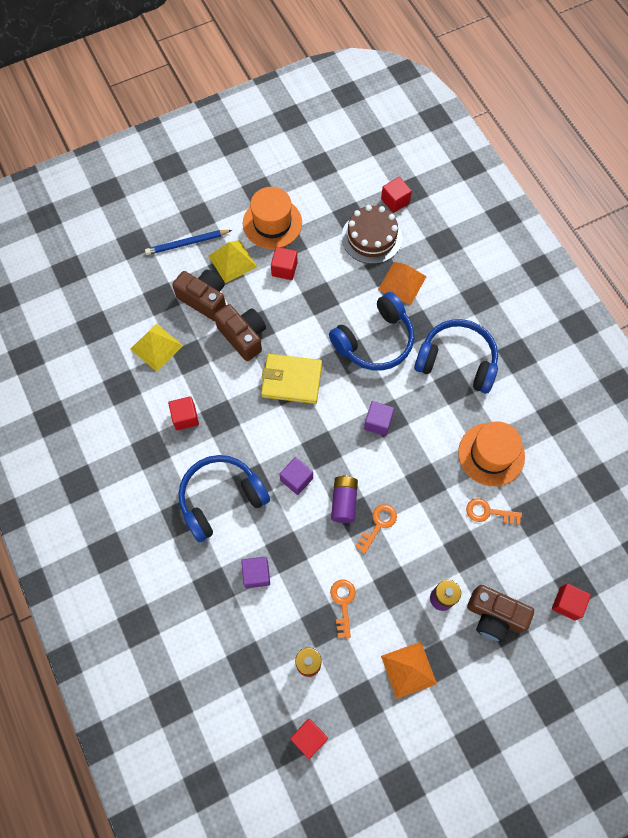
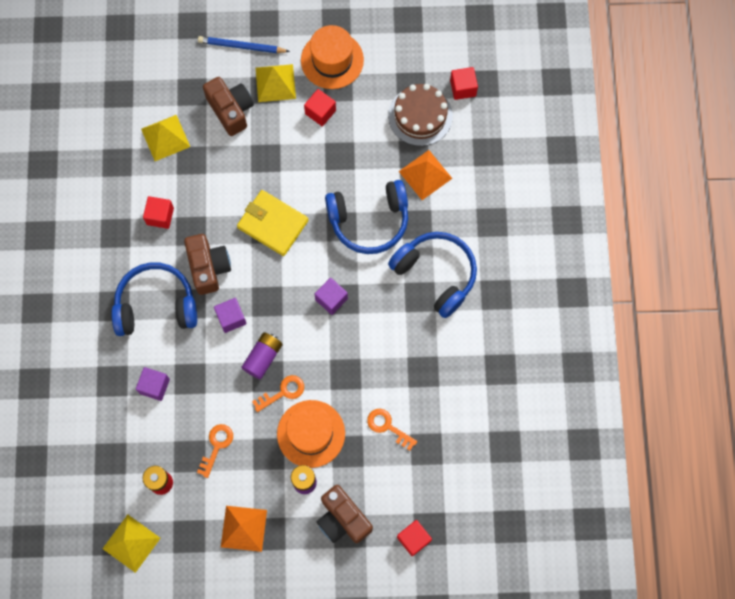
camera: 25 degrees right, 5 degrees up
brown camera [214,304,266,361] -> brown camera moved to [184,234,231,295]
red cube [290,718,328,759] -> yellow pyramid [103,515,160,573]
orange hat [458,422,525,486] -> orange hat moved to [277,400,345,468]

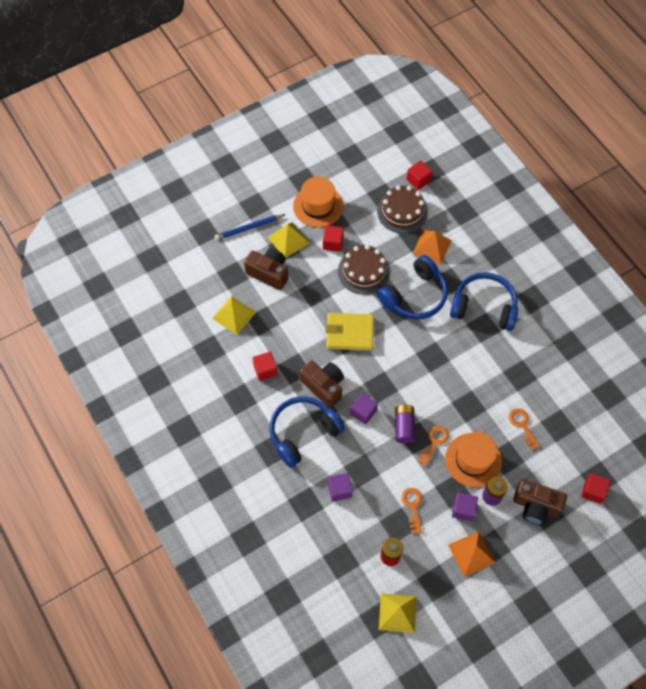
camera: 30 degrees left, 10 degrees down
purple cube [314,278,348,315] -> purple cube moved to [452,492,478,521]
orange key [367,409,417,451] -> orange key turned 60 degrees clockwise [509,408,540,450]
none -> brown cake [338,245,390,295]

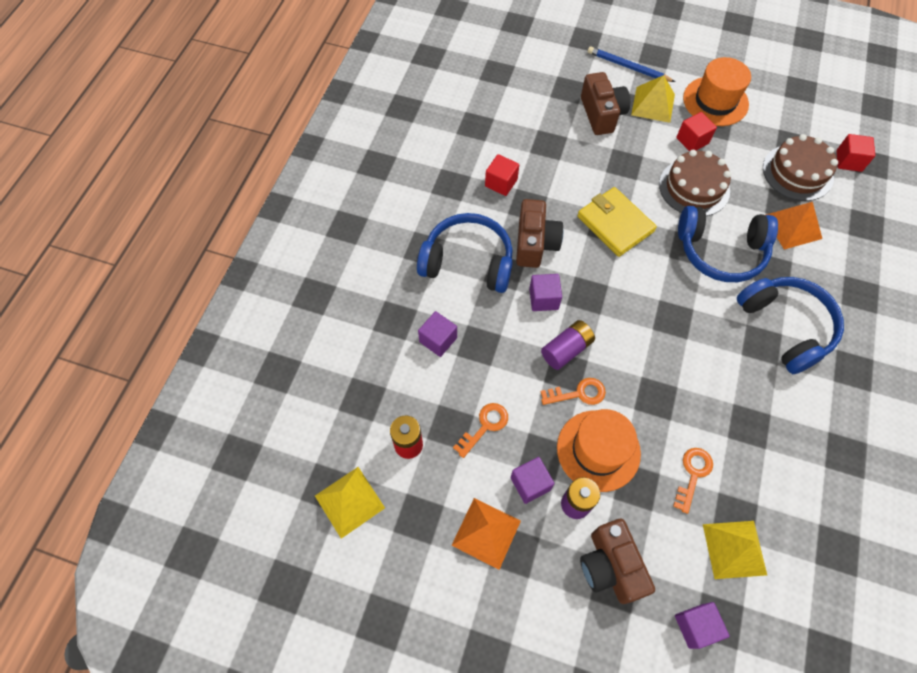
camera: 50 degrees right, 0 degrees up
yellow pyramid [212,296,256,335] -> yellow pyramid moved to [703,521,767,579]
red cube [581,473,611,504] -> purple cube [675,602,730,649]

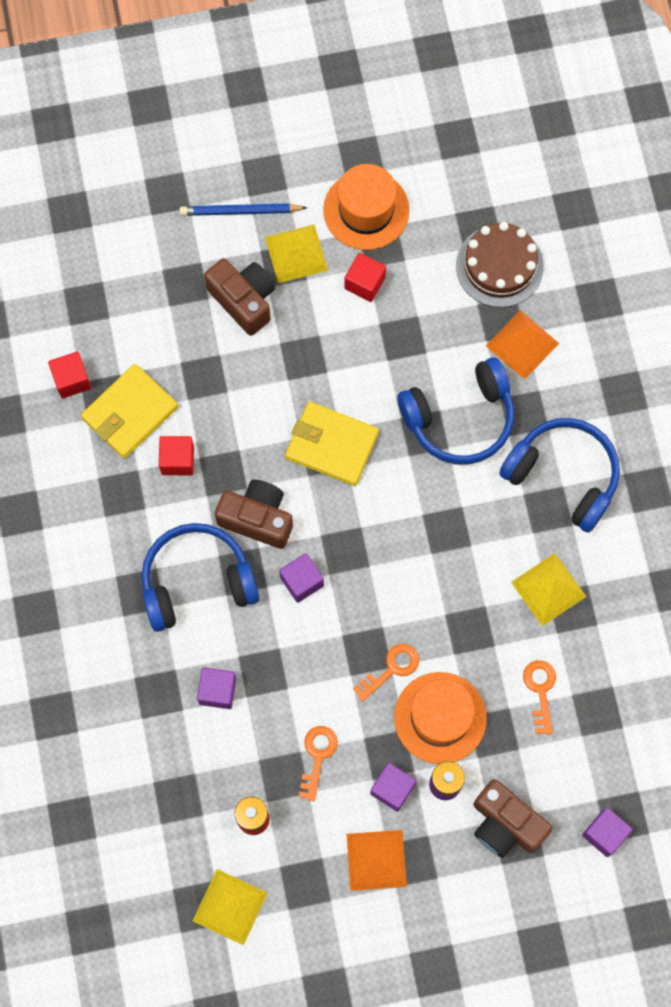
camera: 30 degrees left, 10 degrees up
brown camera [516,199,563,268] -> brown camera turned 45 degrees counterclockwise [215,480,293,549]
purple battery [541,320,595,370] -> none
brown cake [659,150,731,216] -> none
yellow pyramid [703,521,767,579] -> yellow pyramid moved to [511,553,586,626]
red cube [836,134,875,172] -> red cube moved to [48,352,91,399]
none -> yellow wallet [81,364,178,458]

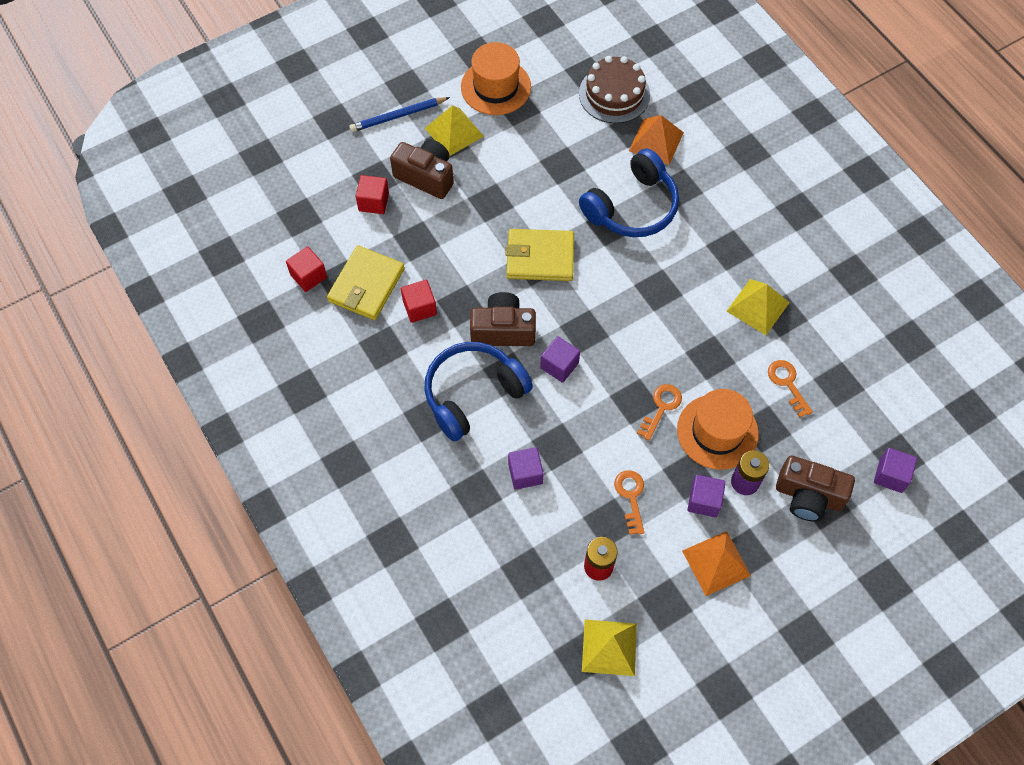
camera: 20 degrees left, 10 degrees down
red cube [345,253,386,302] -> red cube moved to [356,175,389,214]
blue headphones [499,418,620,533] -> none

